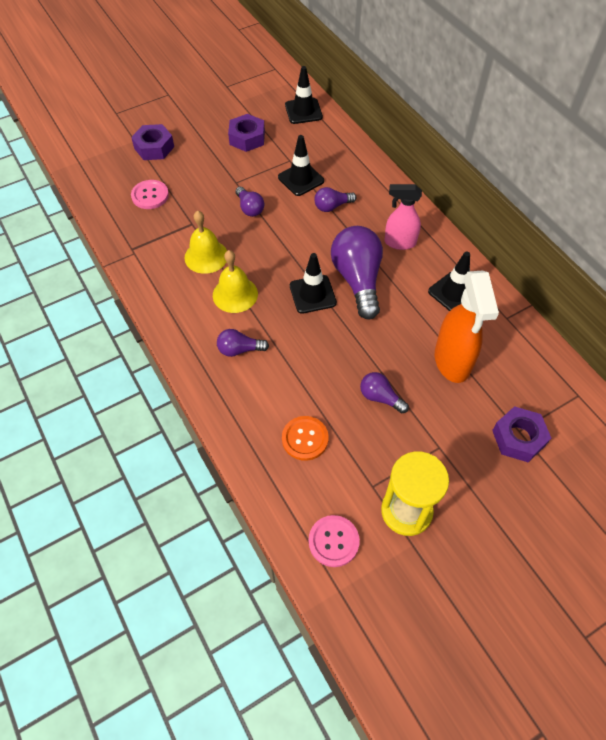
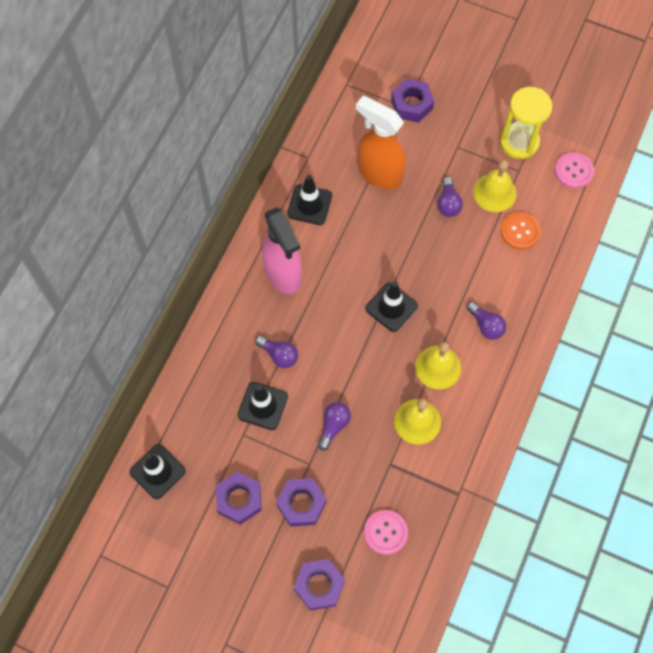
camera: 125 degrees left, 10 degrees up
purple light bulb [331,226,383,319] -> none
pink spray bottle [384,184,422,250] -> pink spray bottle [262,207,302,294], size x1.52
orange spray bottle [435,271,499,383] -> orange spray bottle turned 105 degrees counterclockwise [356,96,406,189]
none -> purple nut [276,478,326,527]
none -> yellow bell [473,160,517,212]

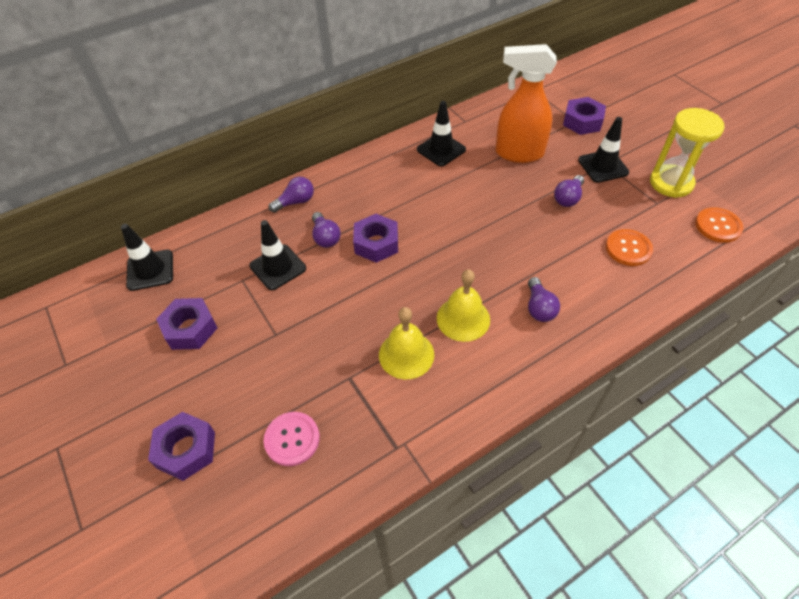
camera: 35 degrees right, 15 degrees down
pink spray bottle [262,207,302,294] -> none
purple nut [276,478,326,527] -> purple nut moved to [353,214,398,263]
purple light bulb [318,402,351,451] -> purple light bulb moved to [269,177,314,213]
orange spray bottle [356,96,406,189] -> orange spray bottle turned 60 degrees counterclockwise [495,44,557,163]
black traffic cone [365,281,418,332] -> black traffic cone moved to [578,117,629,183]
yellow bell [473,160,517,212] -> none
pink button [555,152,594,189] -> orange button [695,207,743,243]

